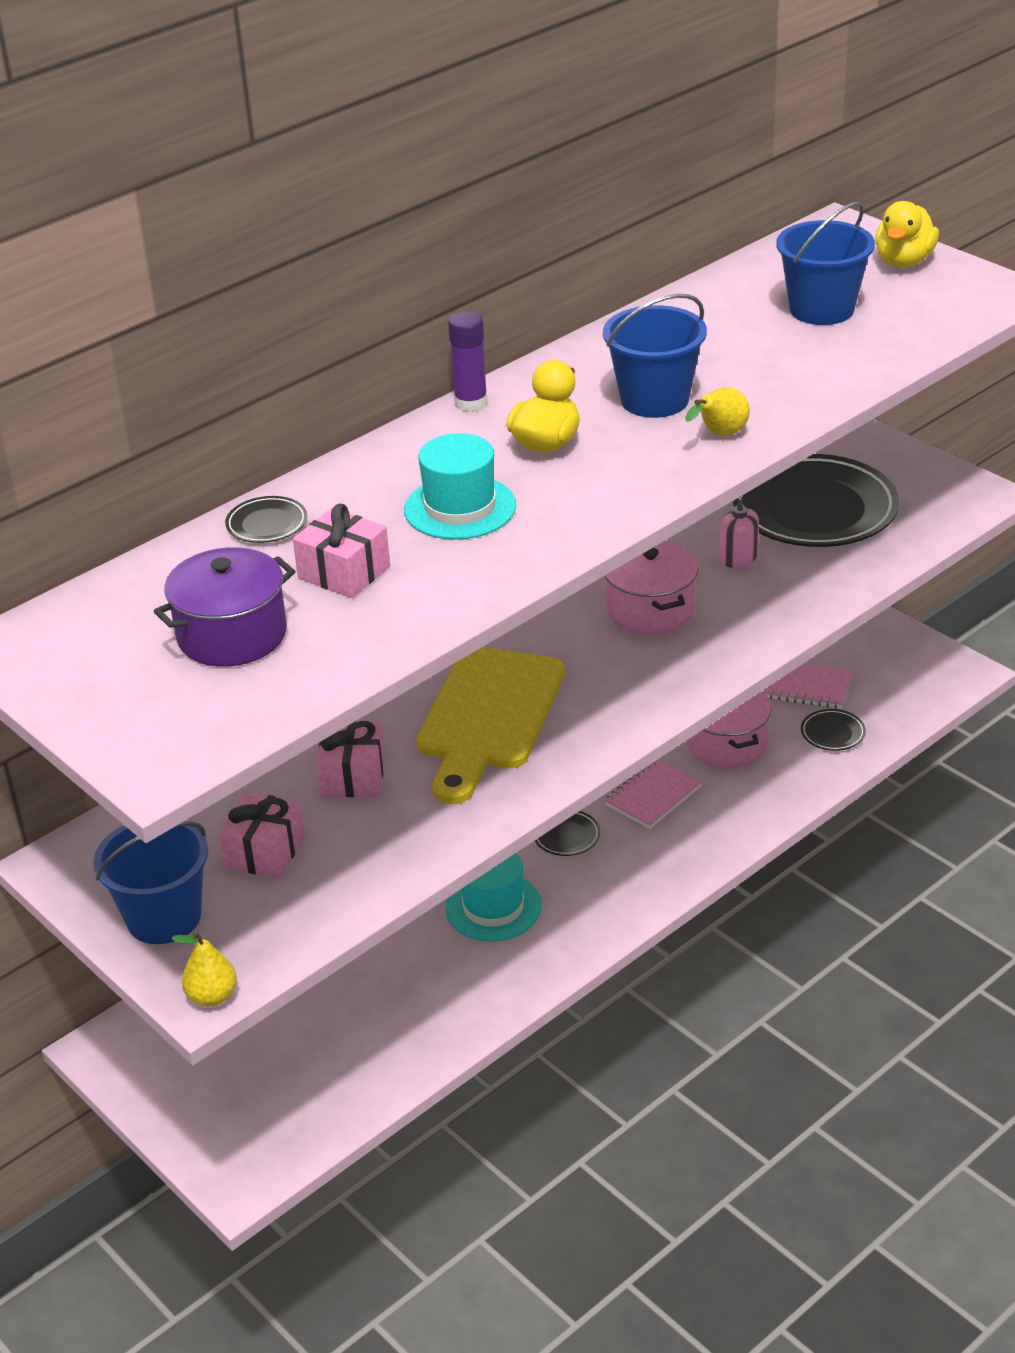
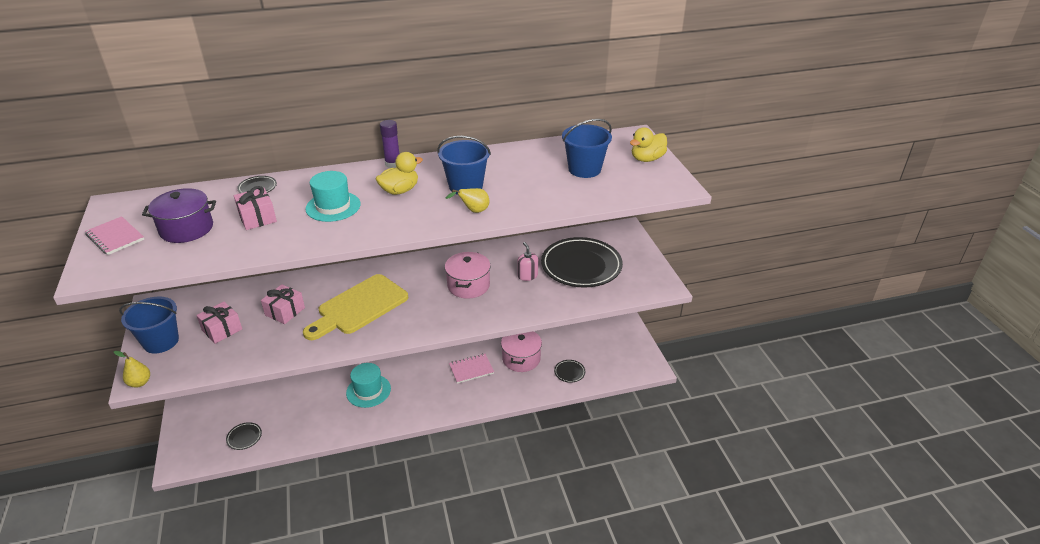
camera: 25 degrees right, 0 degrees up
black plate [535,811,600,856] -> black plate moved to [226,422,262,450]
pink notebook [765,664,852,709] -> pink notebook moved to [85,216,144,255]

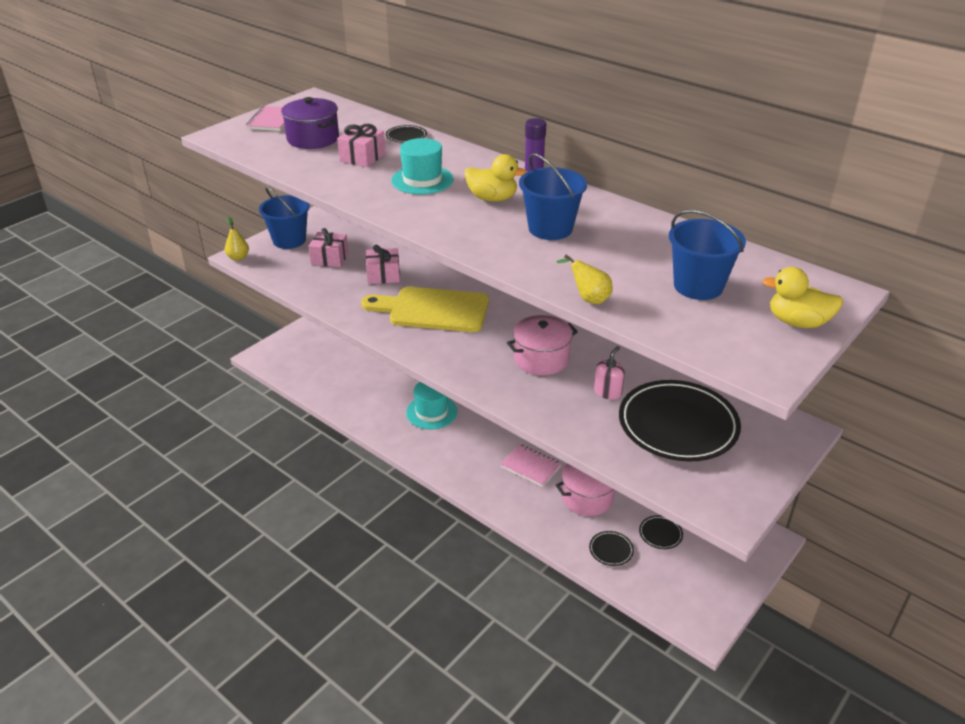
camera: 55 degrees right, 0 degrees up
black plate [226,422,262,450] -> black plate moved to [639,515,683,549]
yellow pear [445,188,489,213] -> yellow pear moved to [556,254,613,304]

